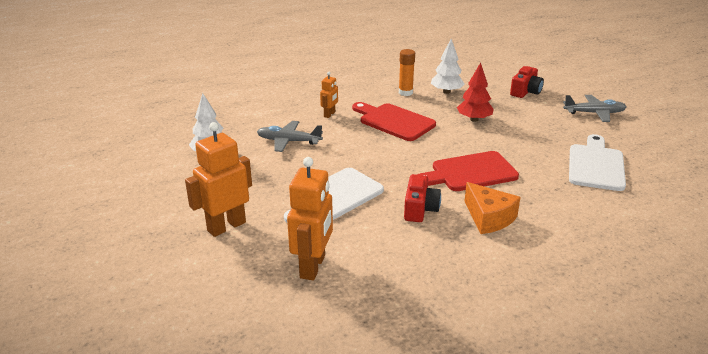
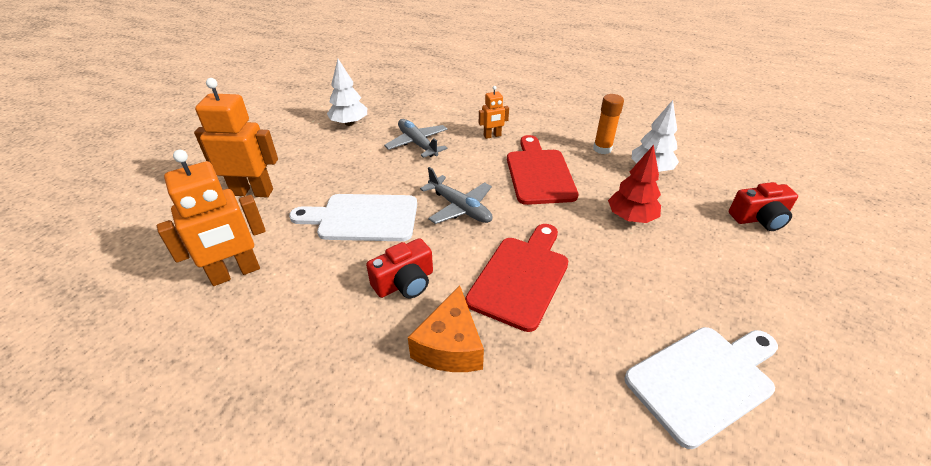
camera: 45 degrees right, 10 degrees up
red cutting board [417,151,519,191] -> red cutting board turned 90 degrees clockwise [465,224,568,332]
grey plane [563,95,627,122] -> grey plane moved to [420,167,493,224]

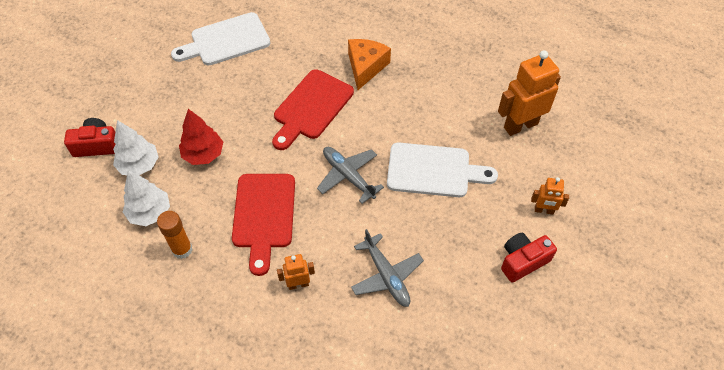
camera: 175 degrees left, 15 degrees up
orange robot [194,78,278,197] -> orange robot [531,177,569,214], size x0.51
white tree [327,59,367,126] -> white tree moved to [113,120,159,175]
red camera [366,238,433,298] -> red camera moved to [501,233,557,283]

